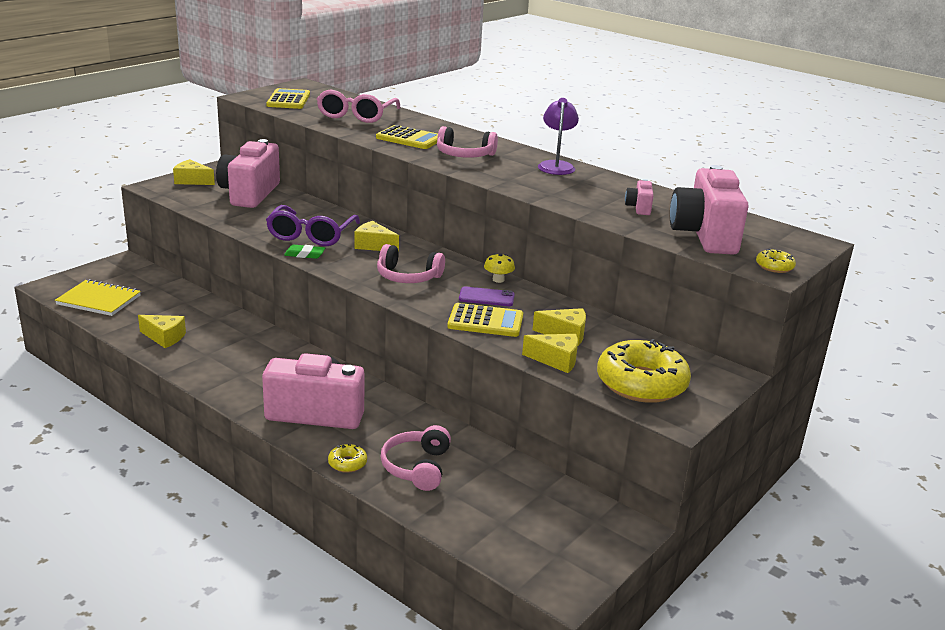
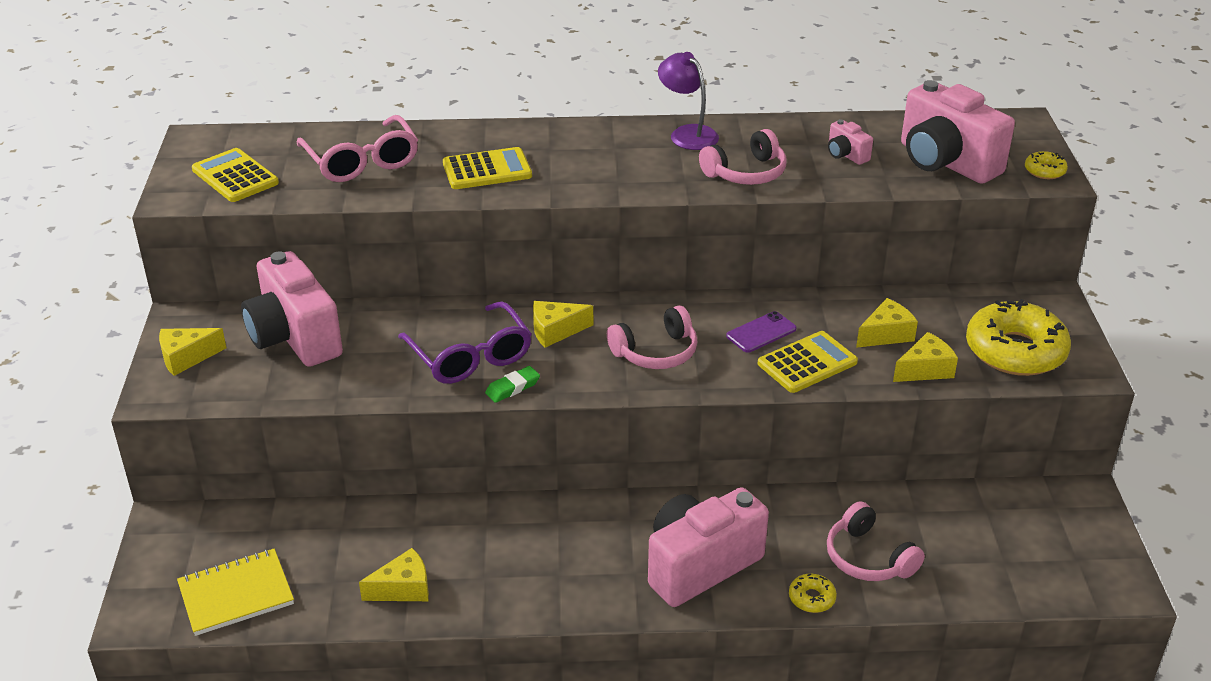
camera: 40 degrees left, 10 degrees up
pink headphones [437,126,498,158] -> pink headphones moved to [699,129,787,185]
yellow mushroom [484,253,515,283] -> none

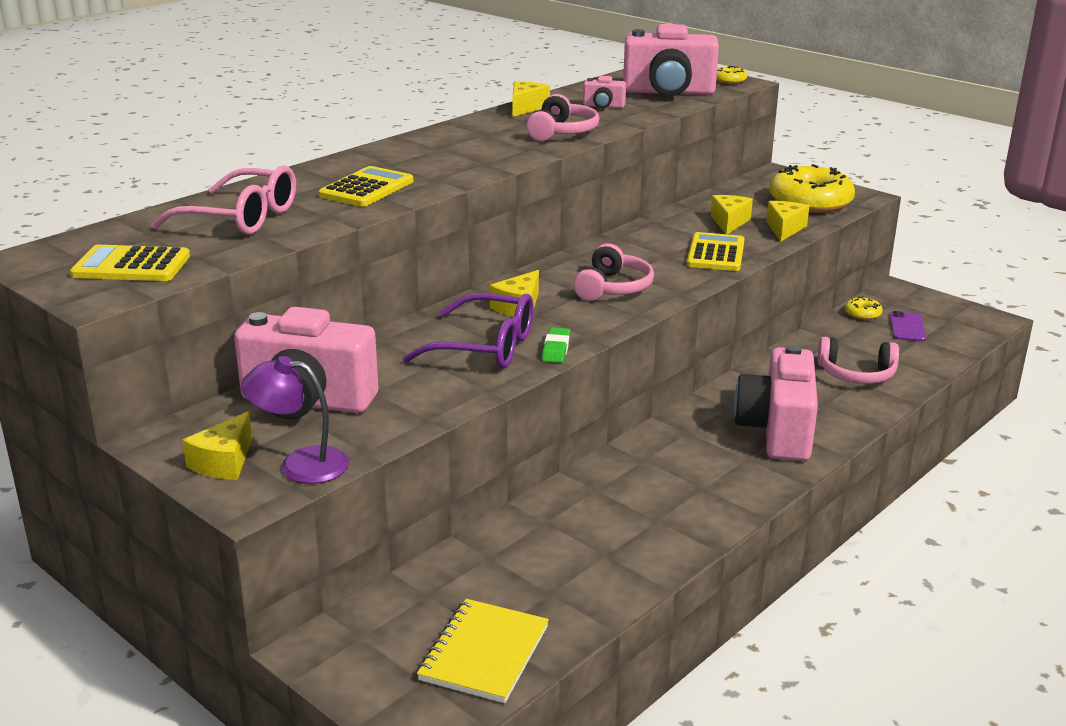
camera: 45 degrees left, 10 degrees down
yellow cheese [359,548,429,601] -> yellow cheese moved to [513,81,550,117]
purple lamp [658,52,719,150] -> purple lamp moved to [241,356,349,484]
purple phone [726,311,797,353] -> purple phone moved to [889,311,926,341]
yellow donut [789,574,837,613] -> yellow donut moved to [845,297,883,320]

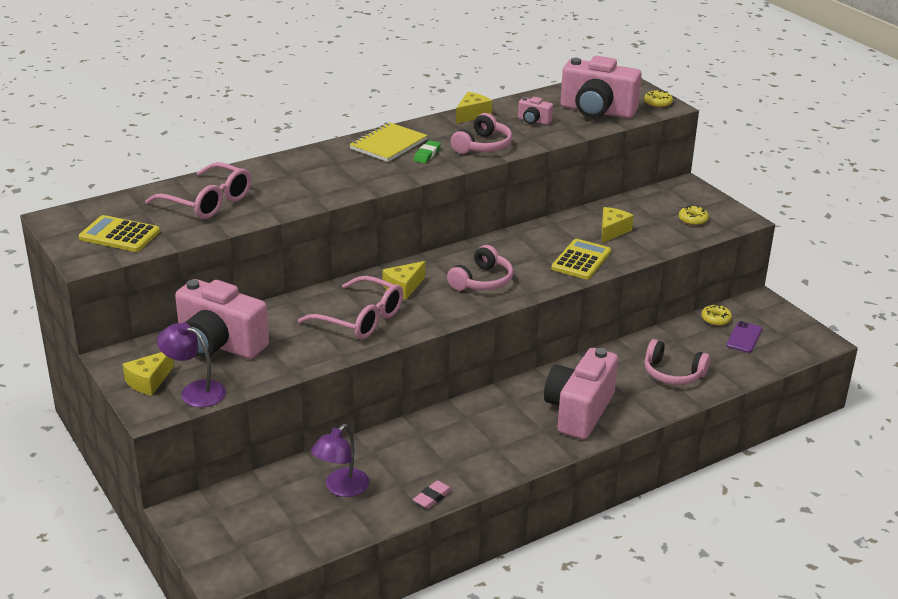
camera: 15 degrees right, 5 degrees up
yellow calculator [319,166,413,207] -> none
purple glasses [402,293,534,369] -> pink glasses [298,276,403,339]
yellow notebook [417,599,549,703] -> yellow notebook moved to [349,122,428,162]
green eraser [542,327,571,363] -> green eraser moved to [413,140,441,164]
yellow cheese [766,201,809,242] -> none
yellow donut [769,164,855,213] -> yellow donut [679,205,709,225], size x0.43
none -> purple lamp [311,424,369,497]
none -> pink eraser [413,480,453,509]

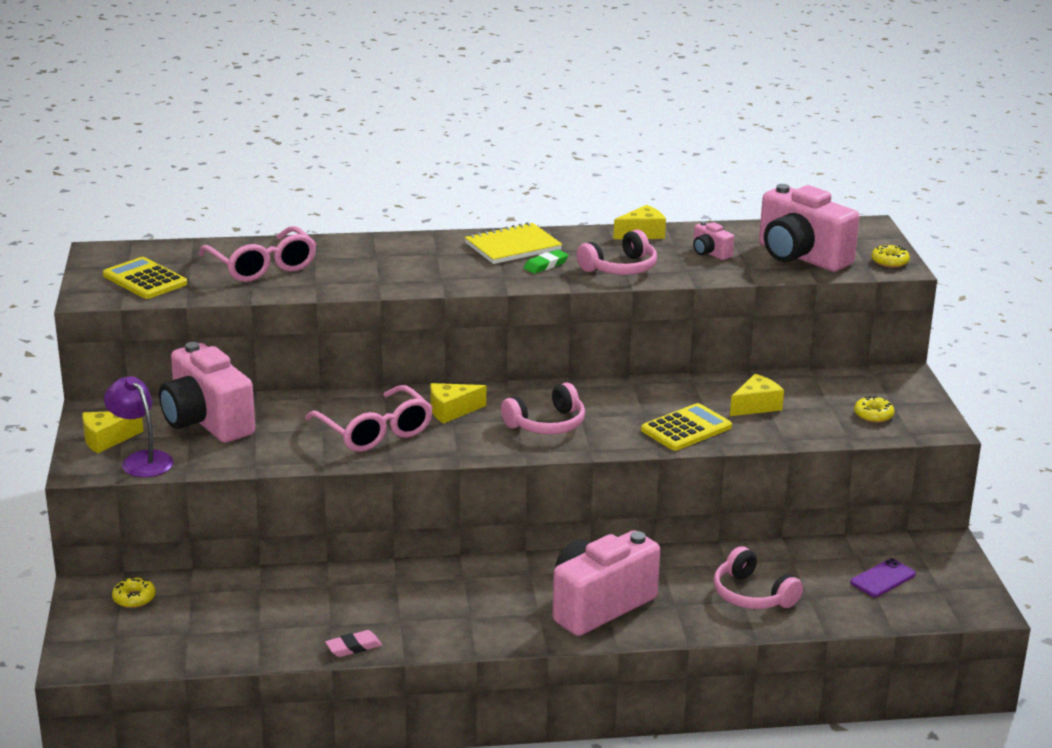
camera: 25 degrees right, 5 degrees down
purple lamp [311,424,369,497] -> none
yellow donut [701,305,732,326] -> yellow donut moved to [112,577,156,608]

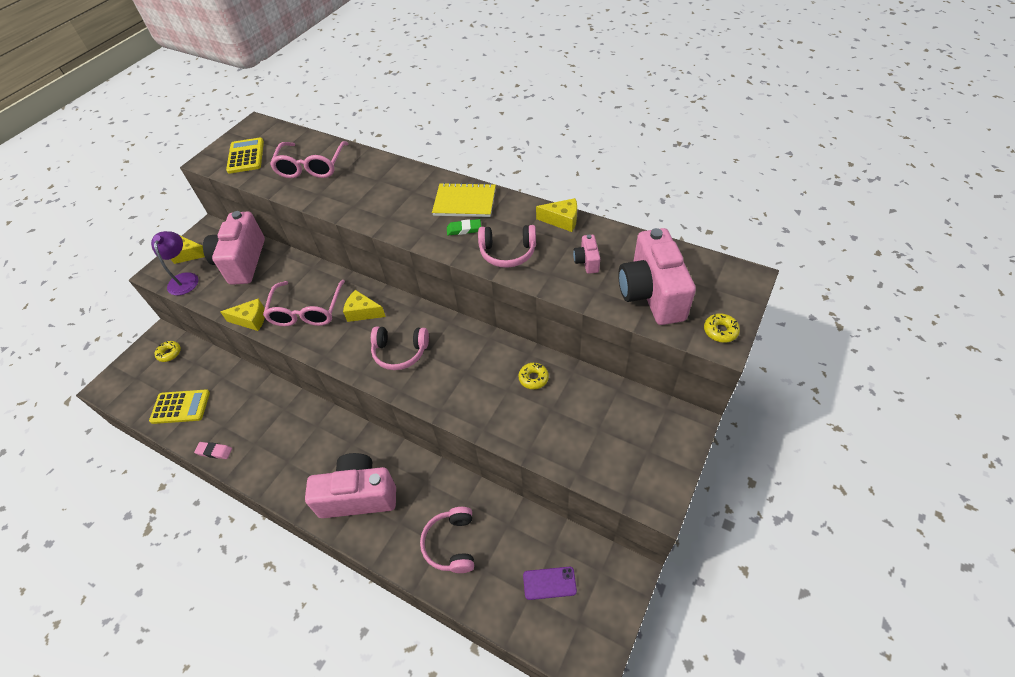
camera: 40 degrees right, 25 degrees up
yellow calculator [641,403,732,451] -> yellow calculator moved to [149,389,210,424]
yellow cheese [730,374,784,416] -> yellow cheese moved to [220,298,265,331]
yellow donut [854,396,894,423] -> yellow donut moved to [518,363,549,389]

